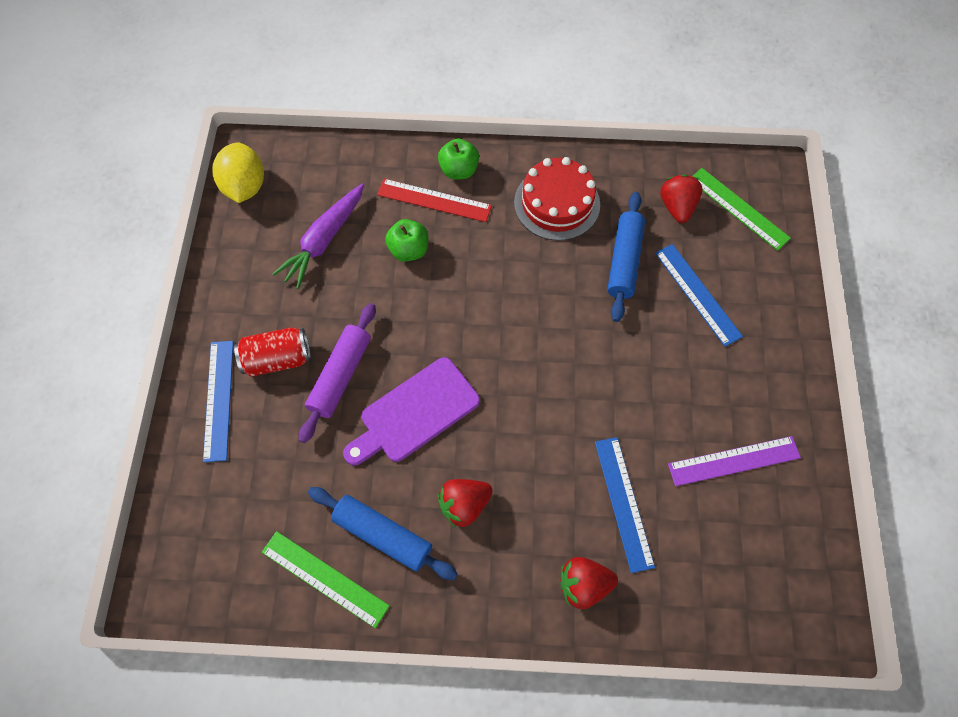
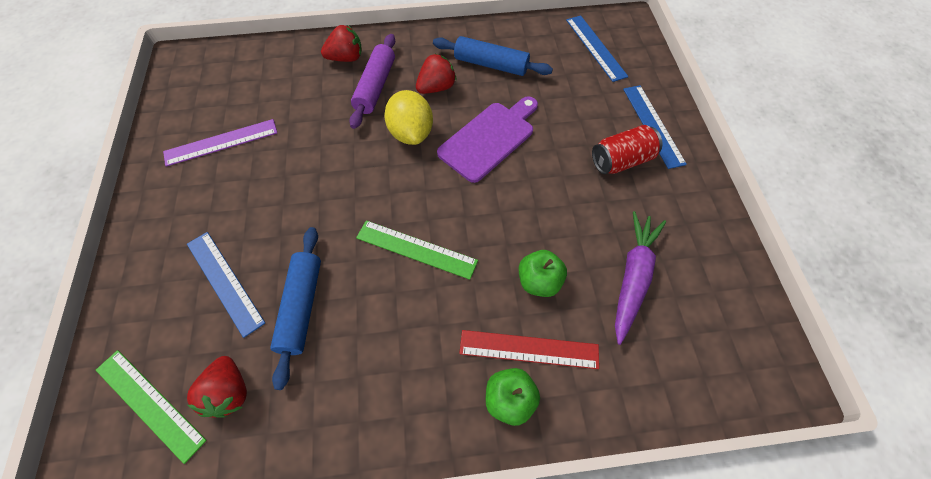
camera: 170 degrees right, 5 degrees down
yellow lemon [212,142,264,203] -> yellow lemon moved to [384,90,433,145]
green ruler [262,531,390,628] -> green ruler moved to [356,220,478,280]
purple rolling pin [299,303,376,443] -> purple rolling pin moved to [349,34,395,129]
red cake [514,157,600,241] -> none
blue ruler [595,437,655,573] -> blue ruler moved to [566,15,628,82]

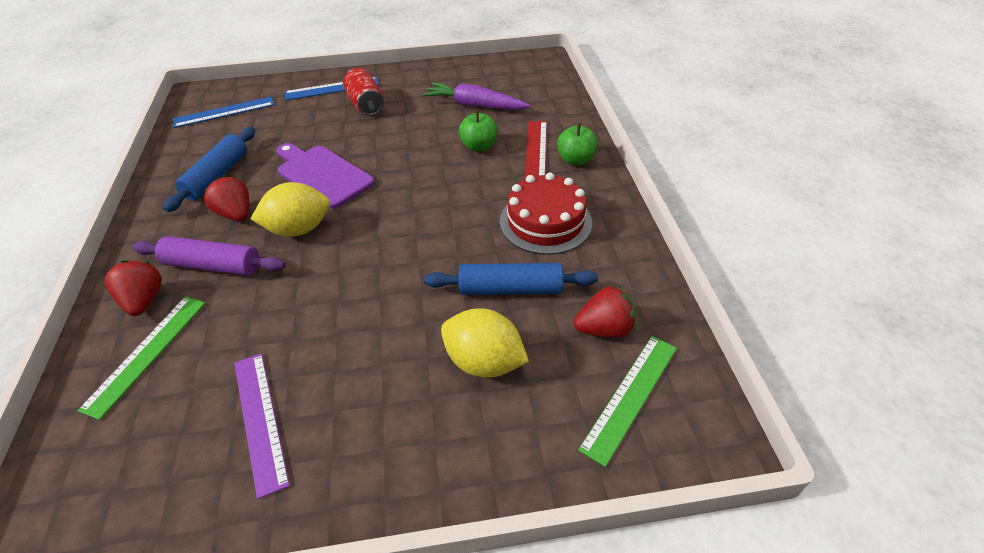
camera: 90 degrees left, 15 degrees down
blue ruler [187,232,265,338] -> yellow lemon [441,308,529,378]
green ruler [356,220,478,280] -> green ruler moved to [77,297,205,420]
none -> red cake [500,173,592,255]

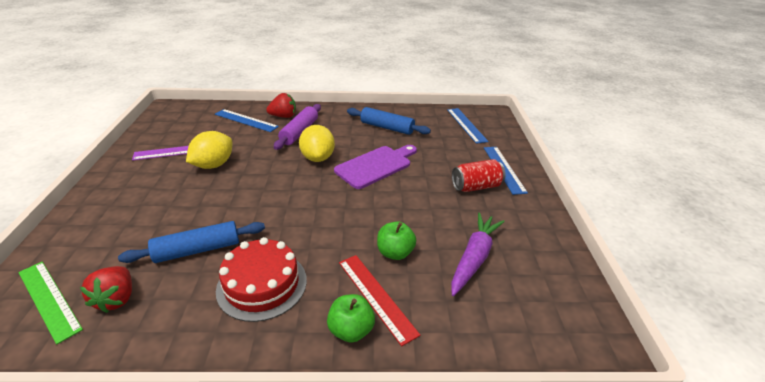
camera: 95 degrees right, 10 degrees down
green ruler [77,297,205,420] -> blue ruler [215,109,279,132]
red strawberry [203,177,249,222] -> none
blue rolling pin [424,263,598,295] -> blue rolling pin turned 60 degrees clockwise [118,221,265,263]
yellow lemon [441,308,529,378] -> yellow lemon moved to [186,131,232,169]
red ruler [525,121,547,179] -> red ruler turned 45 degrees clockwise [339,255,421,346]

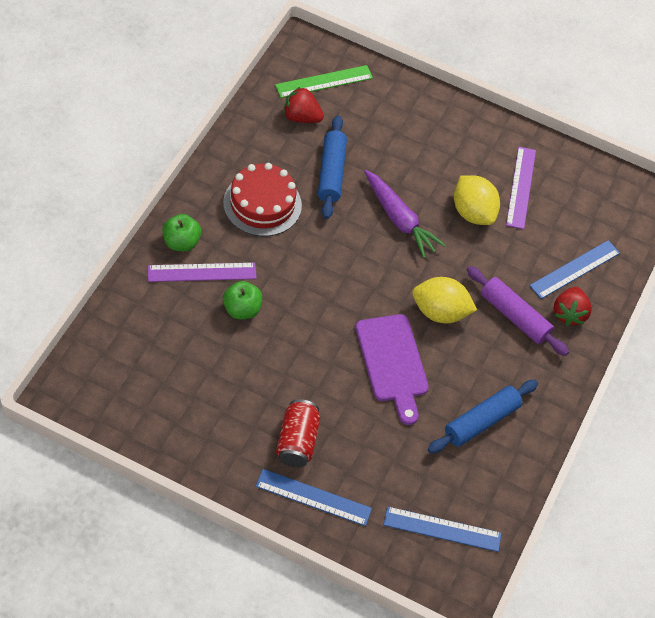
camera: 110 degrees right, 20 degrees up
red ruler [339,255,421,346] -> purple ruler [148,262,257,282]
purple carrot [451,213,505,296] -> purple carrot moved to [364,170,446,258]

